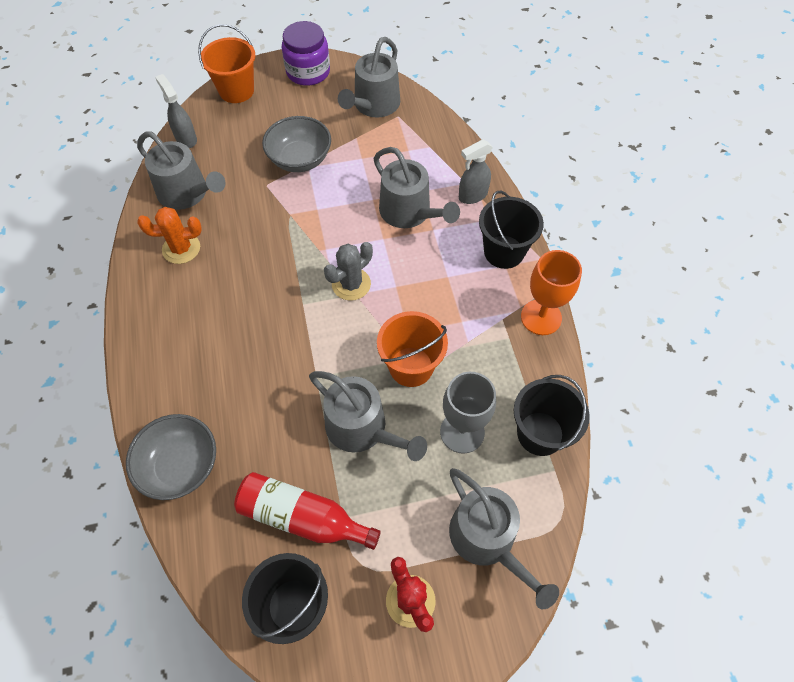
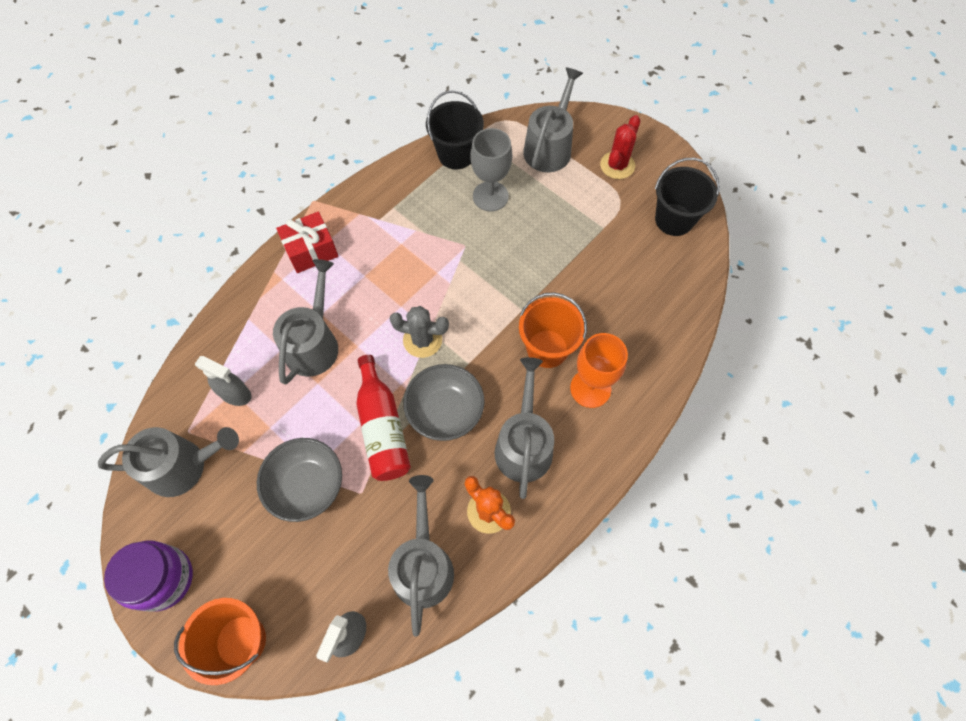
camera: 125 degrees left, 5 degrees up
grey bowl [126,414,216,500] -> grey bowl moved to [403,364,485,441]
red bottle [234,472,381,550] -> red bottle moved to [356,355,411,481]
grey watering can [309,371,427,461] -> grey watering can moved to [495,357,554,499]
orange bucket [377,311,448,387] -> orange bucket moved to [519,292,587,368]
grey spray bottle [459,139,493,204] -> grey spray bottle moved to [195,356,251,406]
black bucket [479,191,544,269] -> red gift [276,211,338,273]
orange goblet [521,250,582,335] -> orange goblet moved to [570,333,628,408]

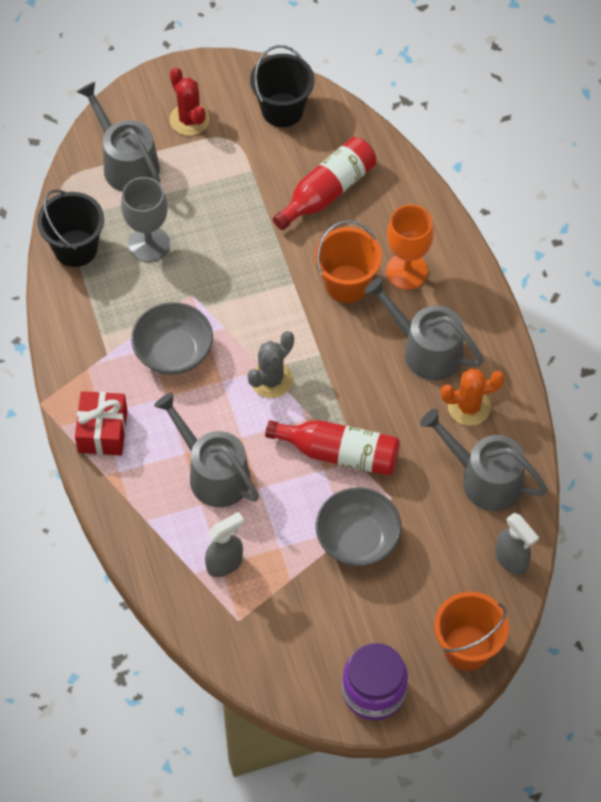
camera: 60 degrees left, 5 degrees down
grey watering can [98,427,239,497] -> none
grey bowl [403,364,485,441] -> grey bowl moved to [131,302,213,375]
none -> red bottle [273,137,376,230]

